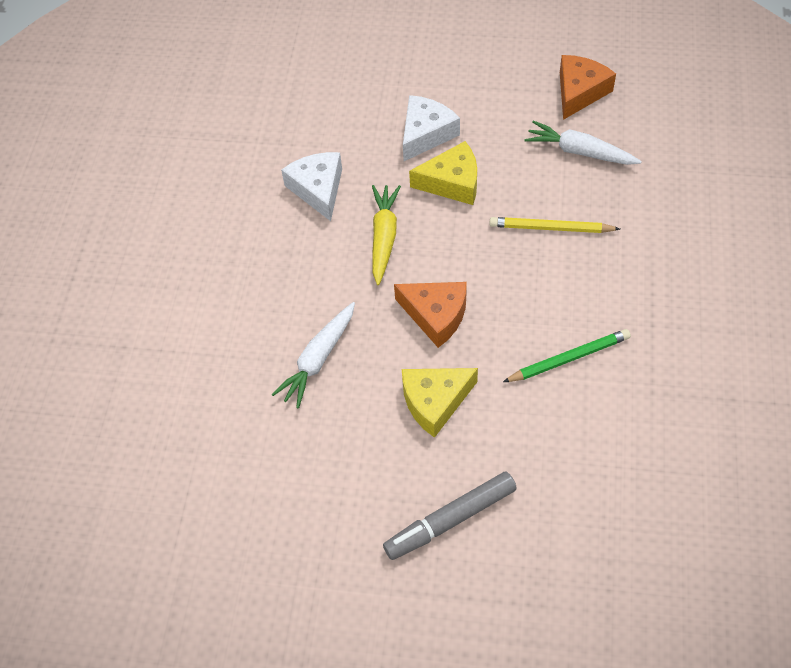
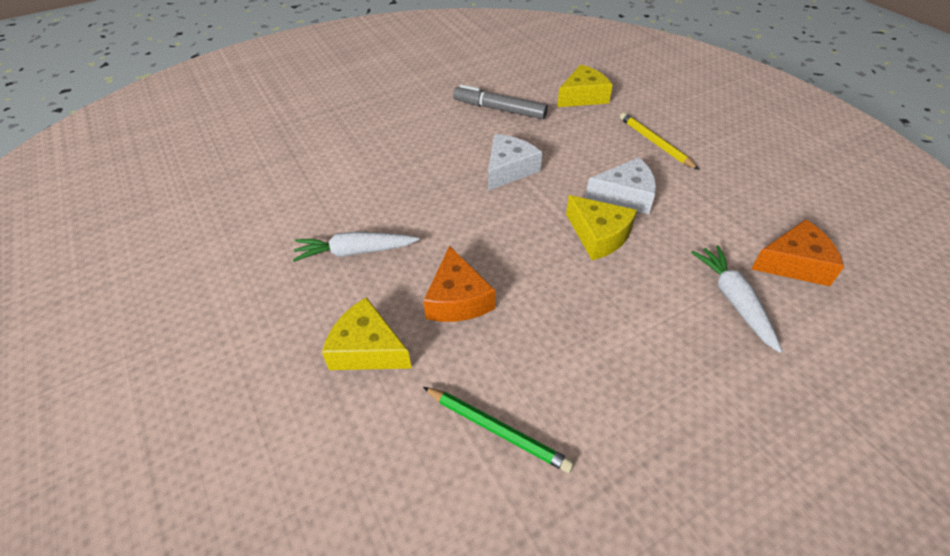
camera: 50 degrees right, 10 degrees down
yellow carrot [372,185,401,285] -> none
grey marker [383,472,517,560] -> grey marker moved to [453,84,548,119]
yellow pencil [489,217,620,233] -> yellow pencil moved to [620,112,699,170]
none -> yellow cheese [557,64,612,107]

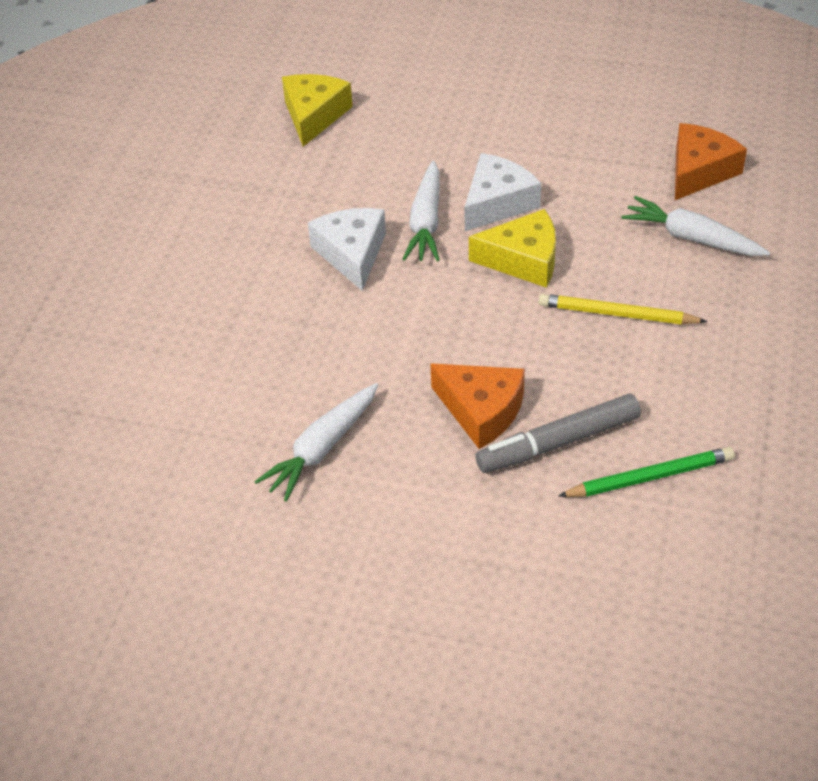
camera: 45 degrees left, 0 degrees up
yellow cheese [322,297,412,370] -> none
grey marker [453,84,548,119] -> grey marker moved to [475,394,641,473]
yellow pencil [620,112,699,170] -> yellow pencil moved to [538,294,708,325]
none -> white carrot [403,160,440,262]

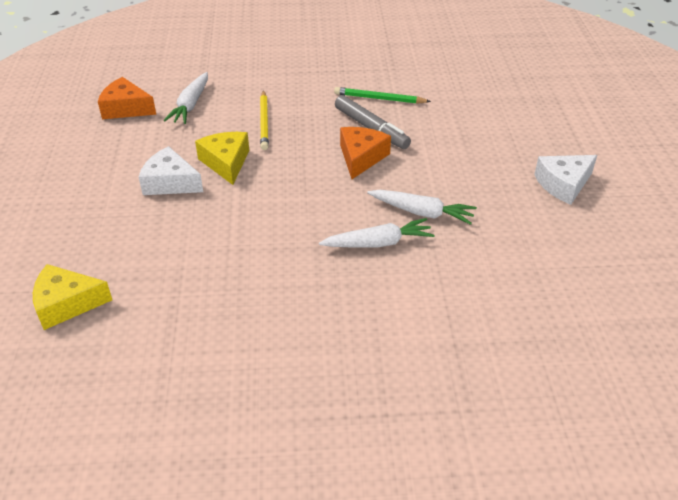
camera: 110 degrees left, 5 degrees down
white cheese [308,208,386,291] -> white cheese moved to [534,155,597,205]
white carrot [403,160,440,262] -> white carrot moved to [319,218,435,248]
green pencil [558,447,734,497] -> green pencil turned 45 degrees counterclockwise [334,87,431,104]

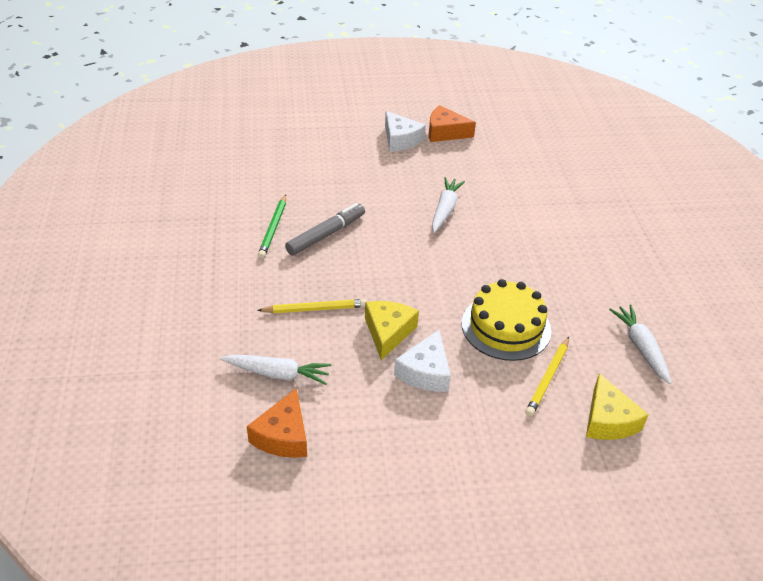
camera: 95 degrees left, 0 degrees up
yellow cheese [195,132,249,185] -> yellow cheese turned 120 degrees clockwise [365,301,419,360]
white carrot [319,218,435,248] -> white carrot moved to [609,305,671,384]
orange cheese [340,127,391,179] -> orange cheese moved to [429,105,476,142]
none -> yellow cake [462,279,551,361]
none -> yellow pencil [525,337,569,417]

